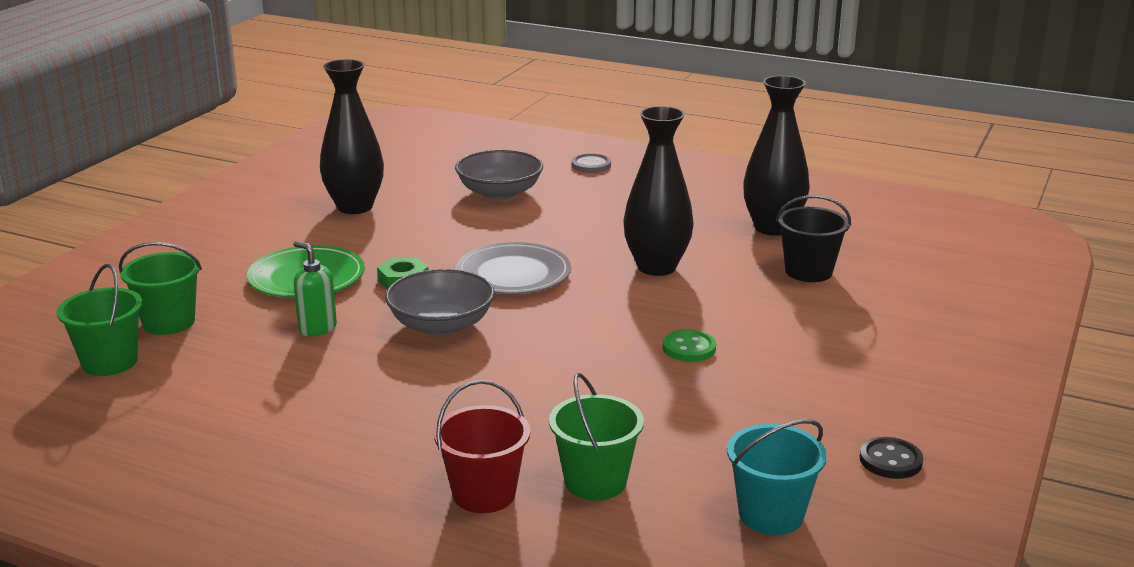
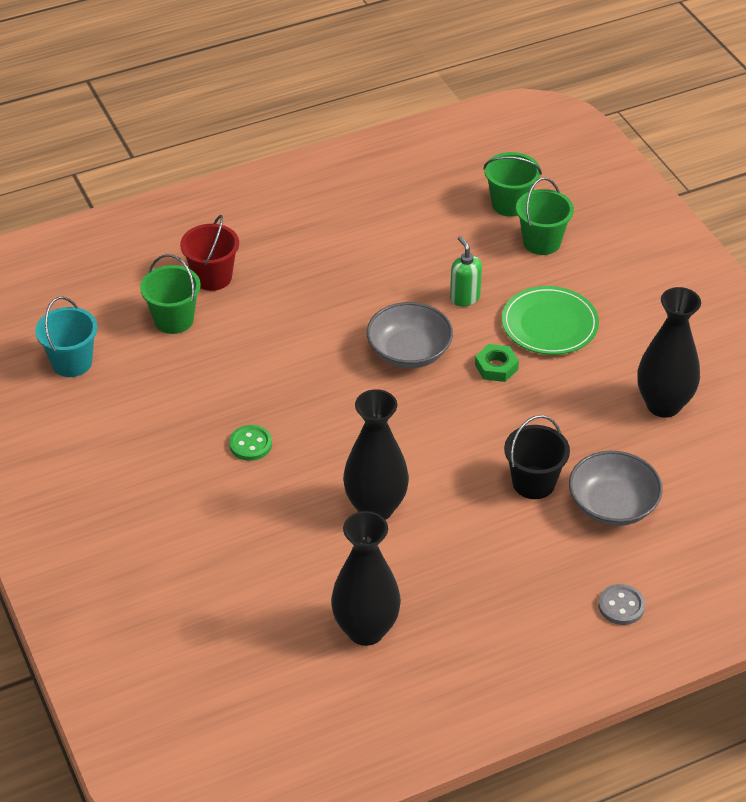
camera: 130 degrees right, 20 degrees up
green soap dispenser [293,241,337,336] -> green soap dispenser turned 105 degrees counterclockwise [450,236,482,306]
grey plate [456,242,571,294] -> none
black bucket [776,195,851,282] -> black bucket moved to [504,415,570,499]
black button [860,437,923,479] -> none

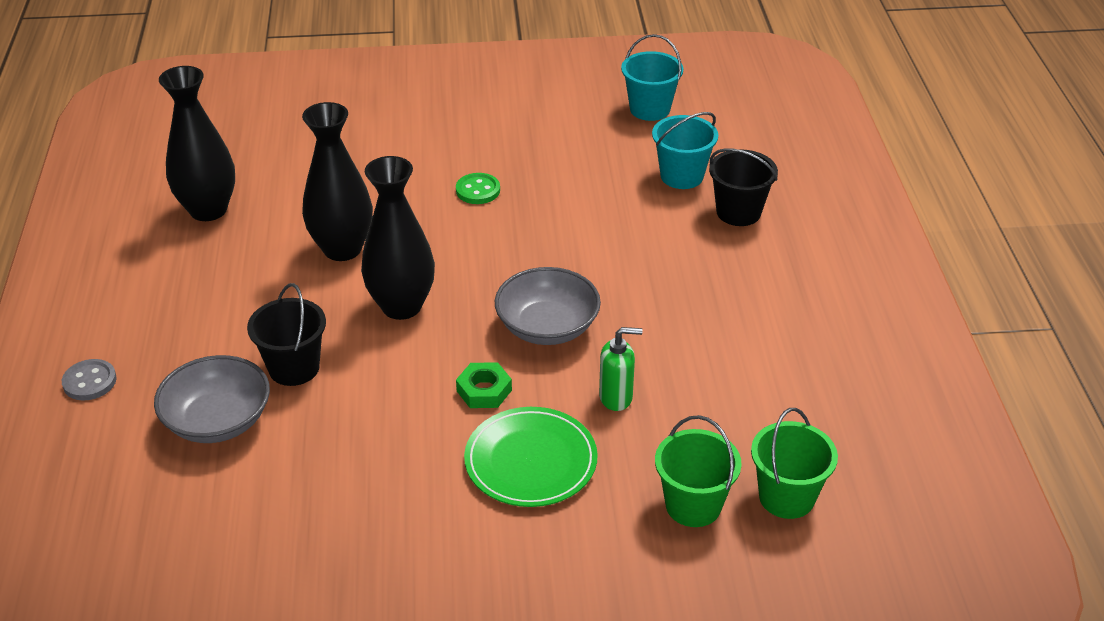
camera: 110 degrees right, 5 degrees down
green bucket [140,254,201,334] -> turquoise bucket [652,112,718,189]
red bucket [180,214,239,291] -> black bucket [709,148,778,226]
black vase [637,287,701,418] -> black vase moved to [361,156,435,320]

